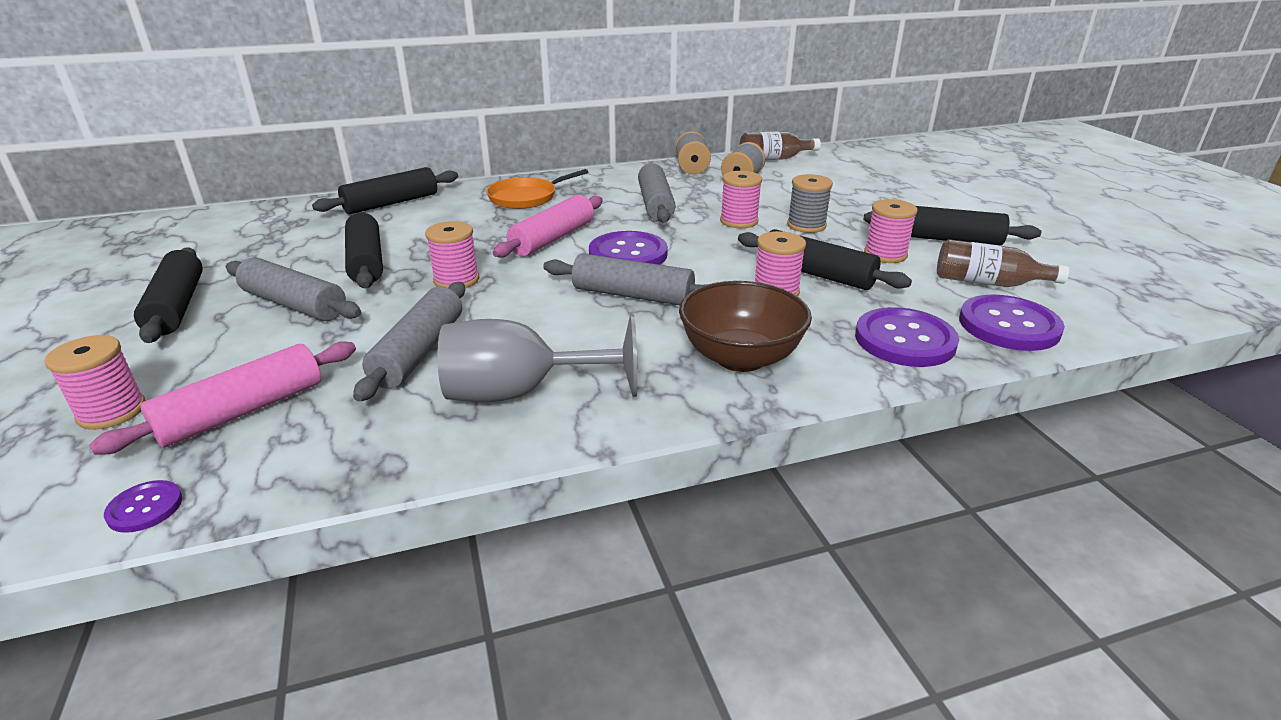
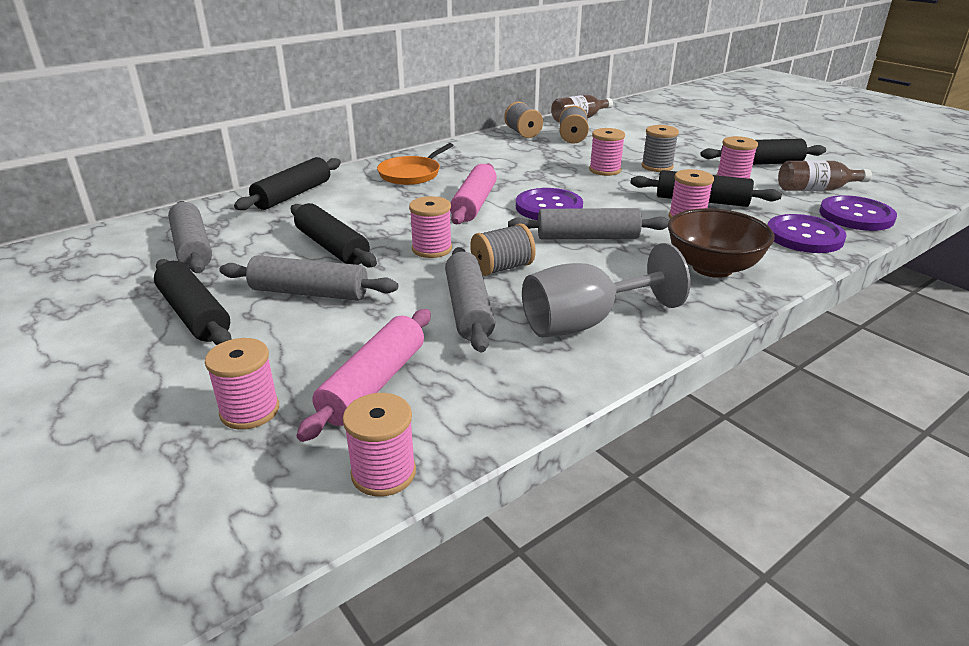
camera: 20 degrees left, 0 degrees up
purple button [104,480,182,533] -> pink spool [343,393,416,497]
grey rolling pin [638,163,676,222] -> grey rolling pin moved to [168,201,212,273]
none -> grey spool [470,223,536,276]

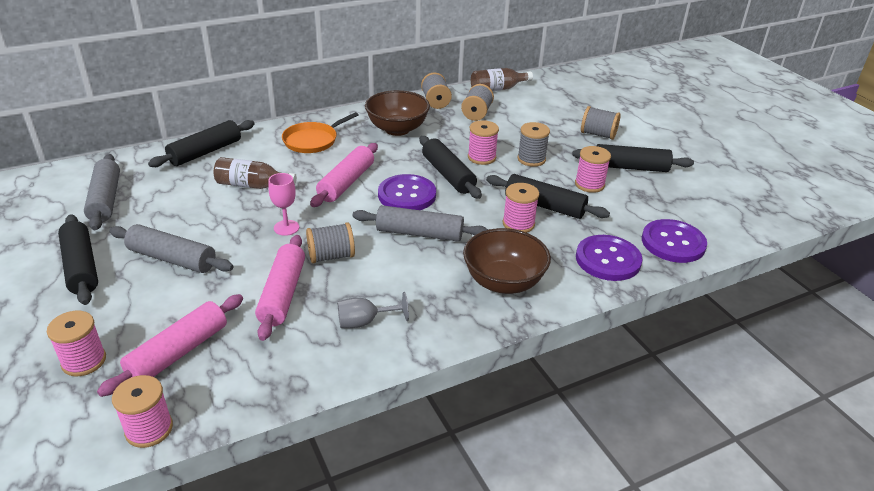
camera: 10 degrees right, 5 degrees up
black rolling pin [291,203,377,267] -> black rolling pin moved to [419,136,482,199]
pink spool [409,196,452,258] -> pink goblet [268,173,299,236]
grey rolling pin [445,247,495,352] -> pink rolling pin [255,235,305,341]
grey goblet [522,243,690,338] -> grey goblet [337,292,409,328], size x0.55
brown bottle [778,160,872,191] -> brown bottle moved to [214,157,297,189]
none -> brown bowl [365,90,430,136]
none -> grey spool [581,106,621,140]

